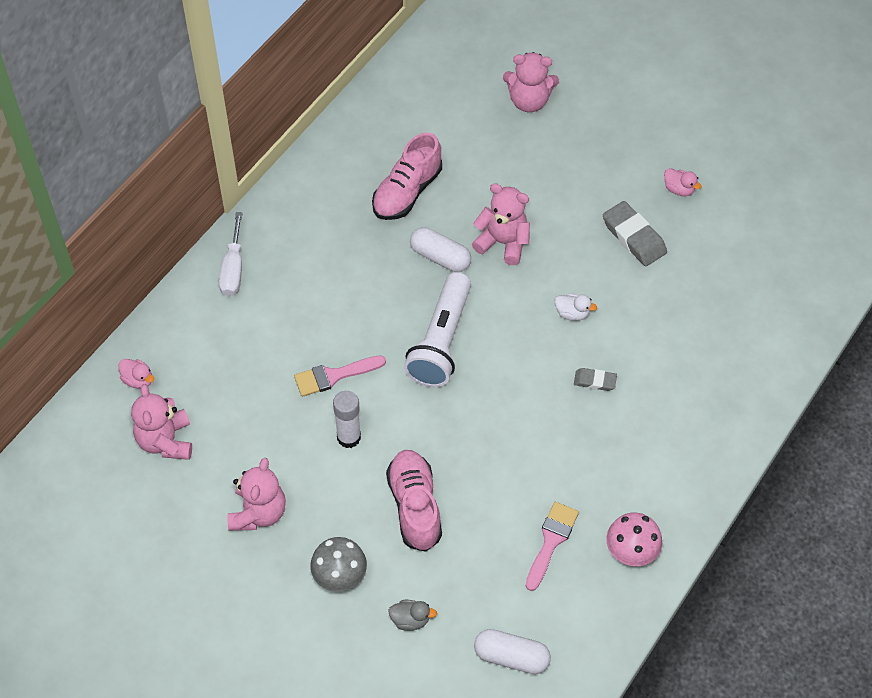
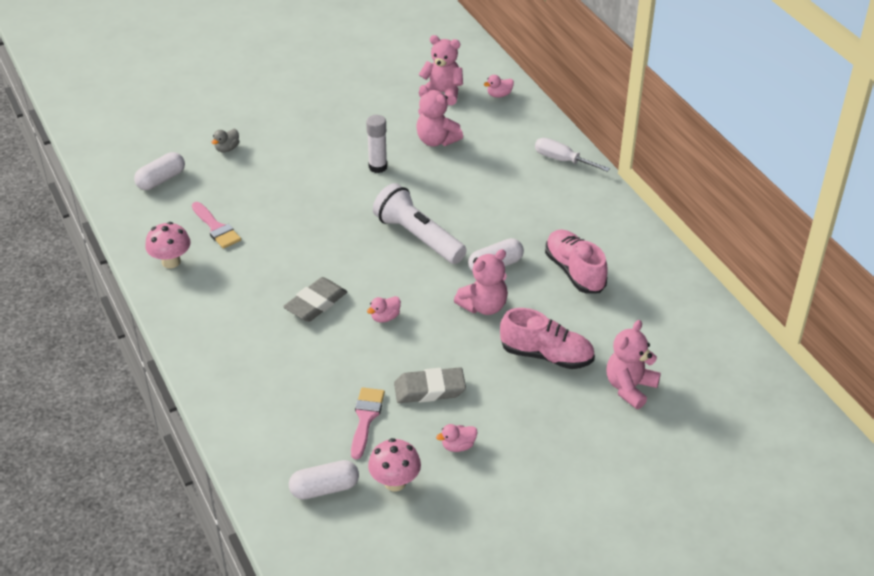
camera: 120 degrees right, 15 degrees down
pink teddy bear [228,458,286,531] -> pink teddy bear moved to [416,85,463,146]
pink brush [294,355,386,397] -> pink brush moved to [351,387,385,459]
grey mushroom [310,537,367,592] -> none
pink shoe [386,450,442,552] -> pink shoe moved to [500,308,595,369]
white duck [555,294,597,321] -> pink duck [367,296,401,323]
grey eraser [574,368,617,391] -> grey eraser [283,277,347,322], size x1.78
none -> white capsule [289,460,359,500]
none -> pink mushroom [368,438,421,491]

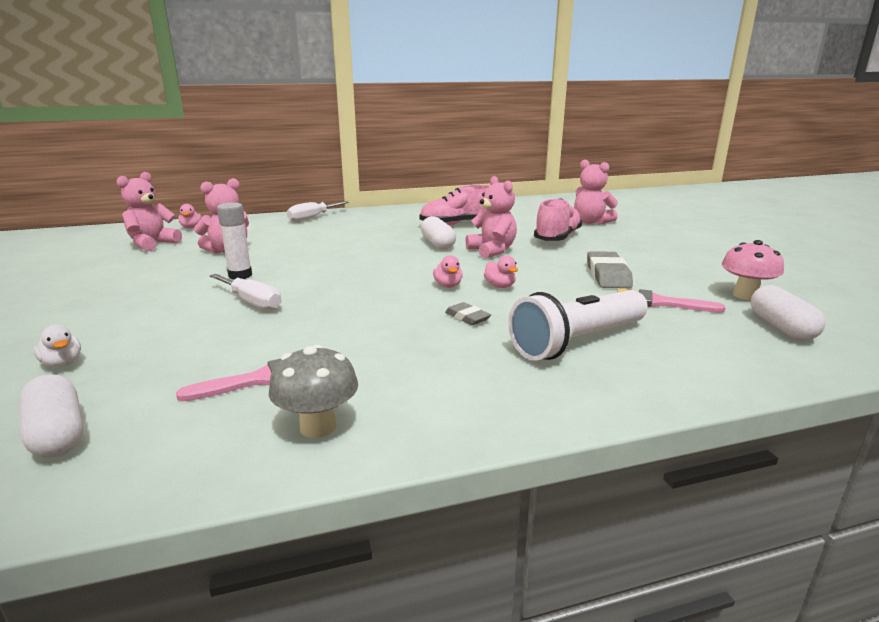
camera: 80 degrees left, 20 degrees down
pink mushroom [145,222,191,268] -> grey mushroom [268,345,358,438]
grey duck [211,129,239,152] -> white duck [33,325,81,368]
grey eraser [283,277,347,322] -> grey eraser [445,302,491,325], size x0.56
white flashlight [373,183,467,264] -> white flashlight moved to [508,290,648,361]
pink duck [436,424,478,452] -> pink duck moved to [433,255,463,288]
none -> white screwdriver [210,274,281,310]

